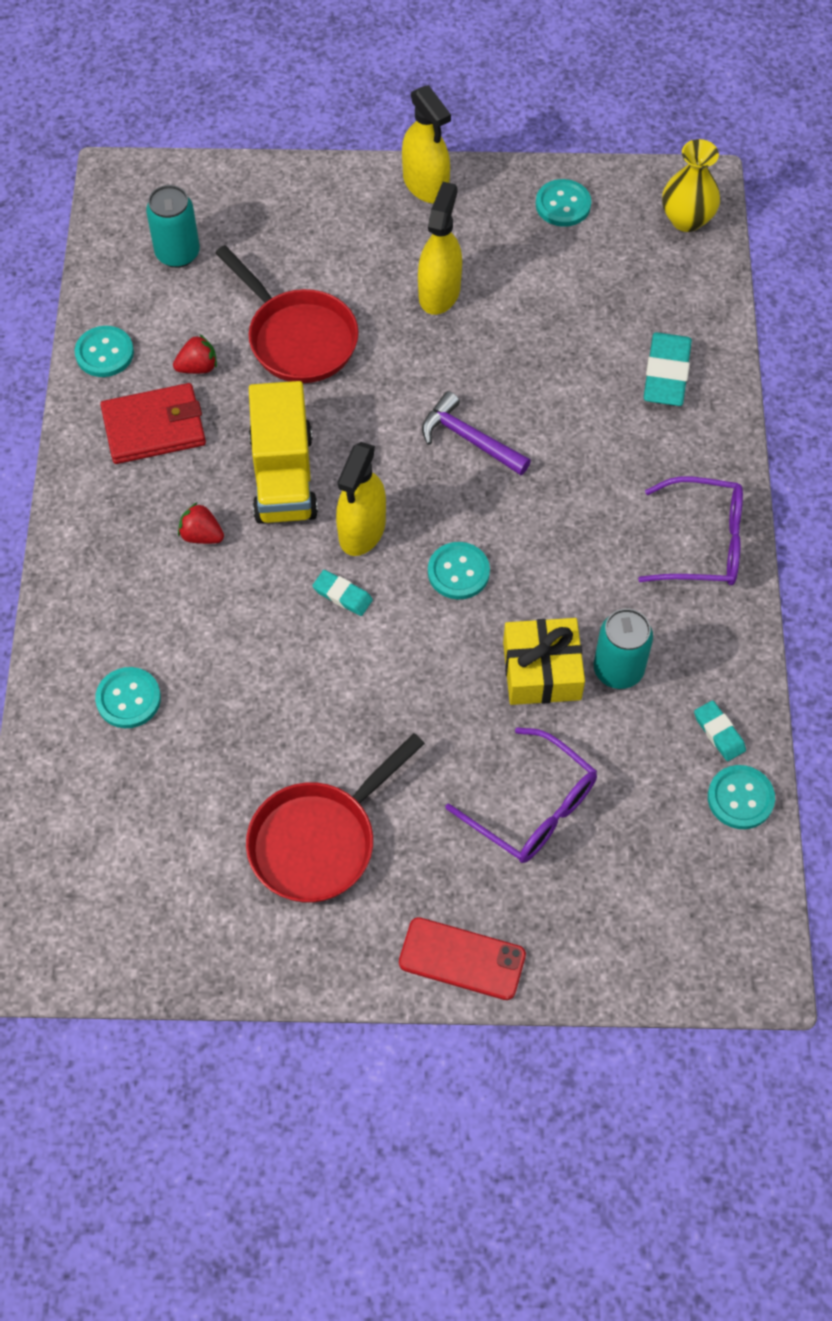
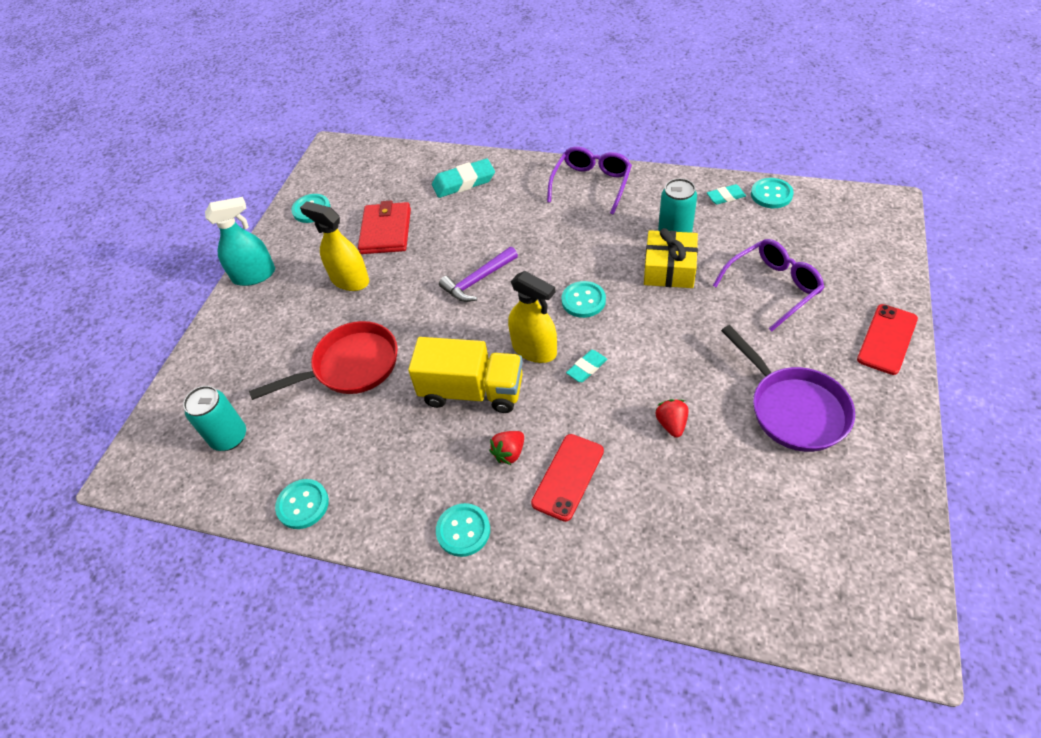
camera: 70 degrees left, 10 degrees down
turquoise button [95,667,161,728] -> turquoise button moved to [436,503,490,557]
red wallet [100,383,206,464] -> red wallet moved to [358,201,411,254]
red strawberry [173,334,217,374] -> red strawberry moved to [655,399,688,438]
red pan [246,733,425,903] -> purple pan [721,325,855,452]
yellow spray bottle [402,85,451,204] -> turquoise spray bottle [205,197,275,286]
turquoise eraser [644,332,692,406] -> turquoise eraser turned 45 degrees counterclockwise [432,158,495,198]
yellow vase [662,139,720,232] -> none
none -> red phone [531,434,604,522]

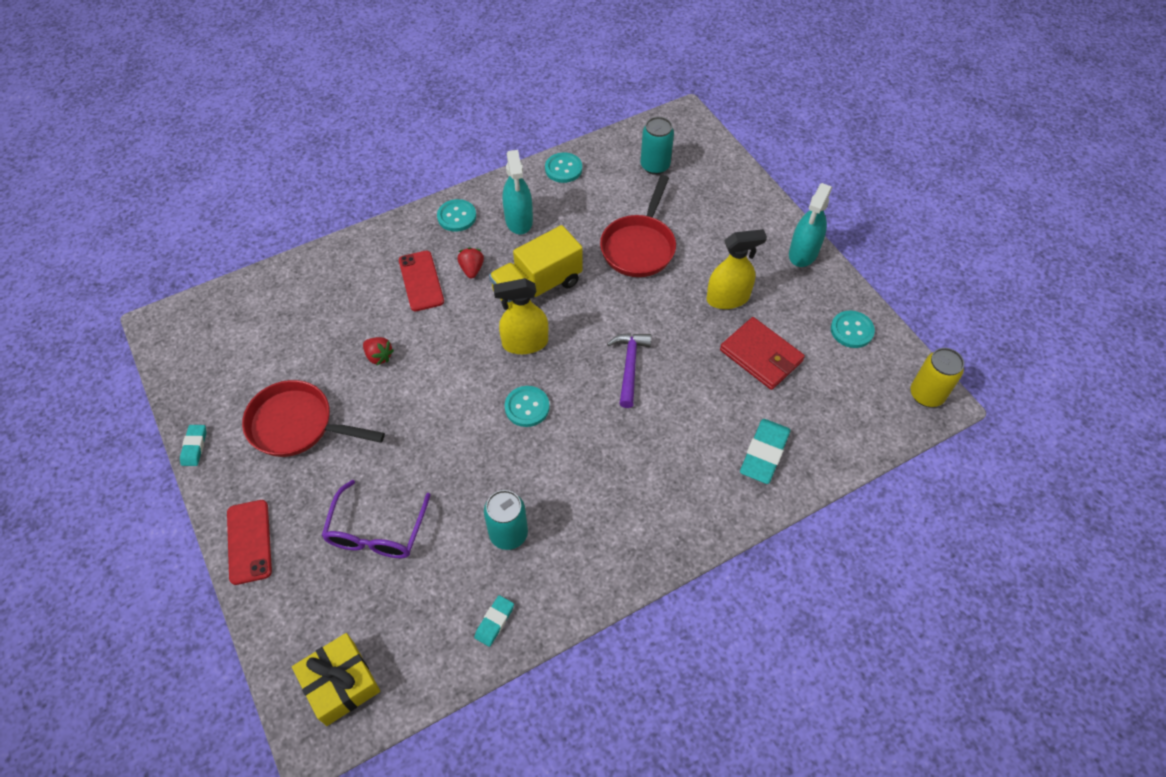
camera: 130 degrees right, 5 degrees up
purple glasses [547,146,632,215] -> none
turquoise eraser [566,350,607,382] -> turquoise eraser moved to [180,425,206,466]
yellow gift [644,228,698,288] -> yellow gift moved to [292,633,380,726]
purple pan [721,325,855,452] -> red pan [242,380,385,457]
turquoise button [751,178,794,208] -> none
none -> turquoise spray bottle [503,150,533,234]
none -> yellow can [911,348,964,407]

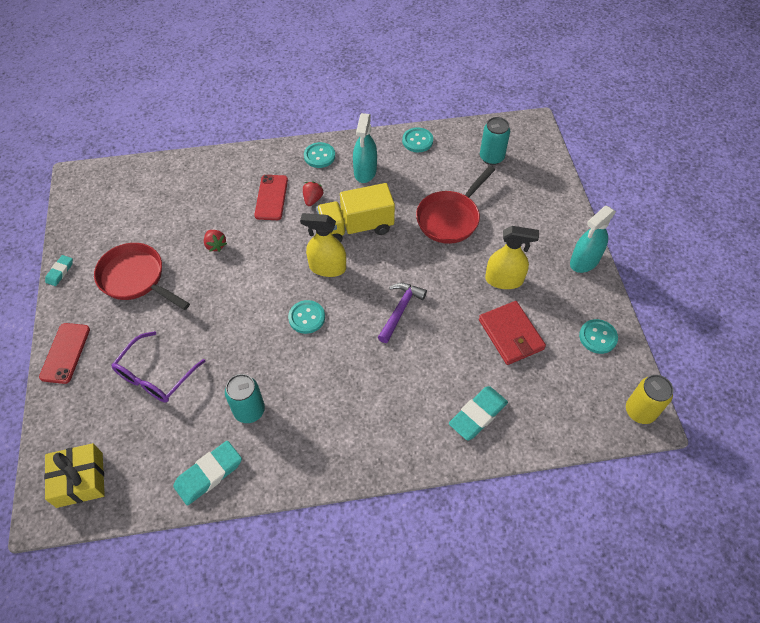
camera: 20 degrees right, 0 degrees up
turquoise eraser [474,595,514,647] -> turquoise eraser [173,441,242,506], size x1.75

